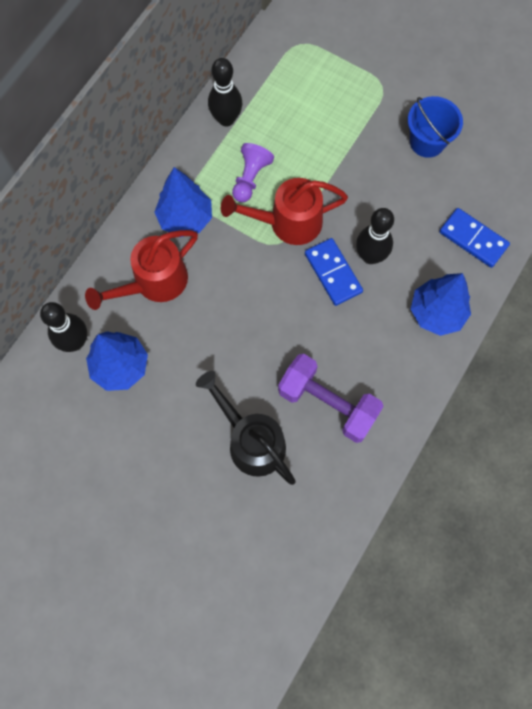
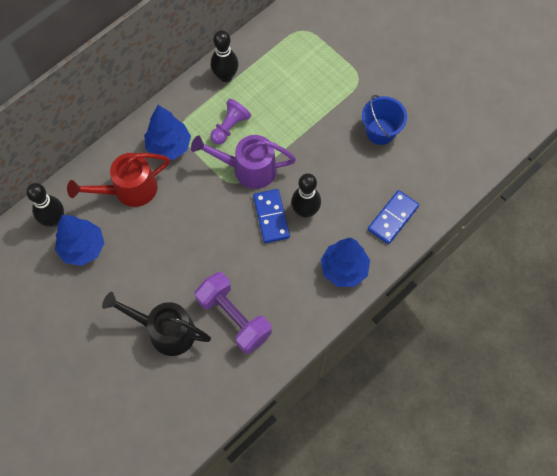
camera: 15 degrees right, 5 degrees down
black watering can [196,371,296,485] -> black watering can turned 45 degrees counterclockwise [102,292,211,356]
red watering can [221,178,348,245] -> purple watering can [191,135,296,189]
blue domino [439,208,510,268] -> blue domino turned 75 degrees clockwise [368,190,419,244]

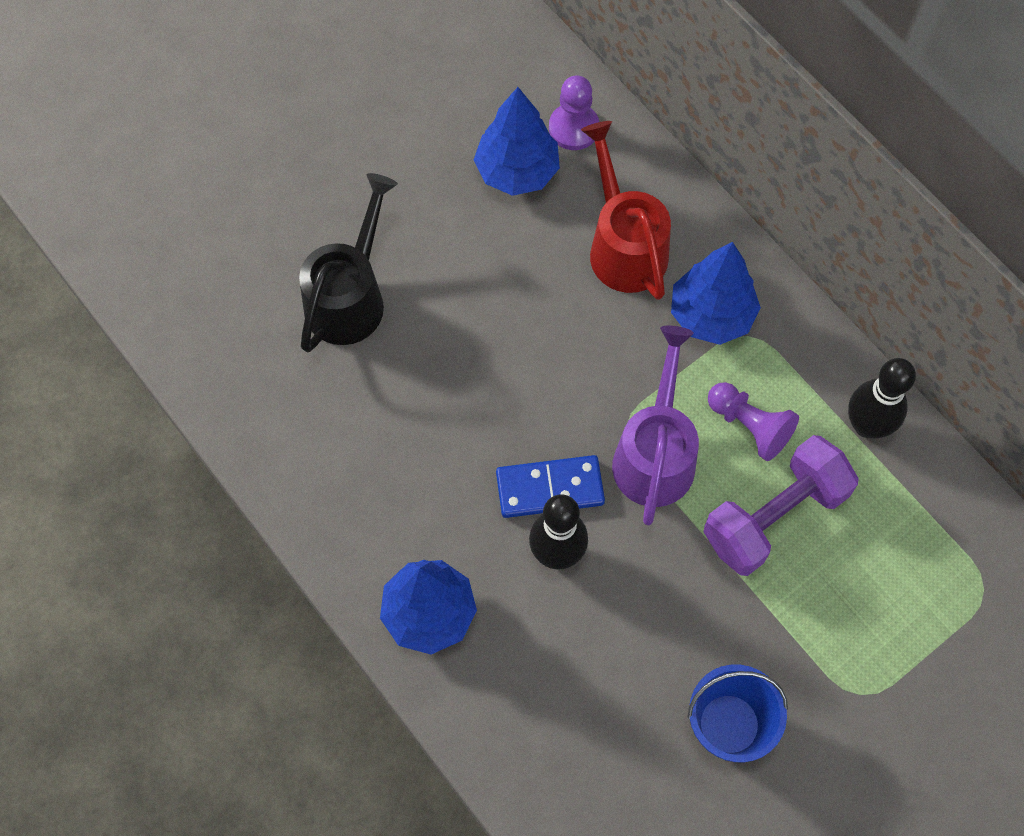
camera: 95 degrees right, 0 degrees up
black bowling pin [26,183,64,227] -> purple pawn [549,75,599,150]
purple dumbbell [195,272,272,354] -> purple dumbbell moved to [703,435,859,576]
blue domino [368,190,419,244] -> none

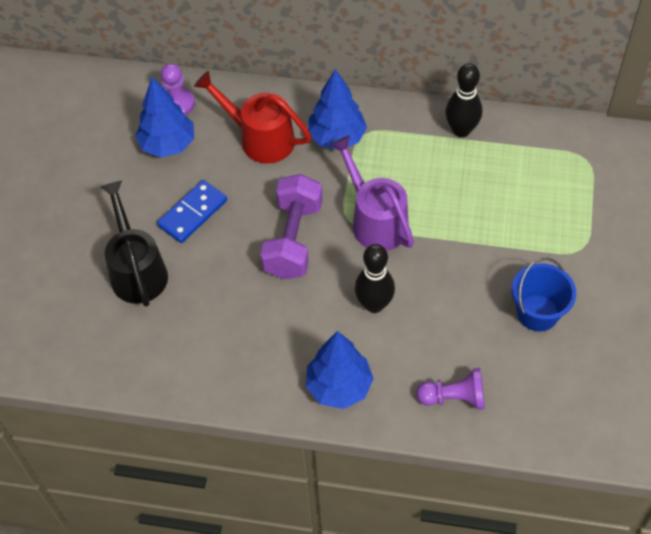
camera: 40 degrees left, 10 degrees down
blue domino [496,455,605,518] -> blue domino moved to [157,180,227,243]
purple dumbbell [703,435,859,576] -> purple dumbbell moved to [260,174,323,279]
purple pawn [708,382,799,461] -> purple pawn moved to [416,368,485,410]

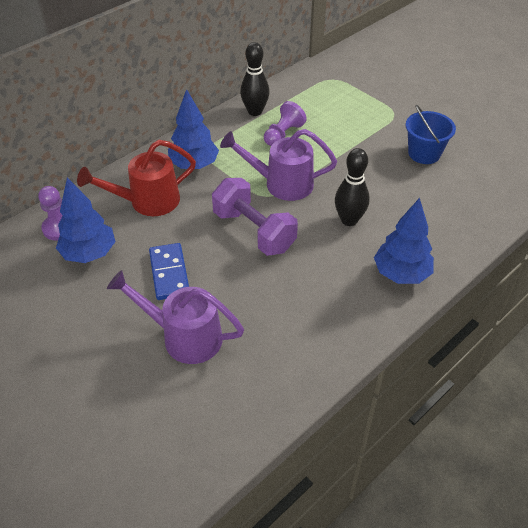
camera: 55 degrees left, 10 degrees down
black watering can [100,181,168,307] -> purple watering can [107,270,244,364]
purple pawn [416,368,485,410] -> purple pawn moved to [264,101,307,146]

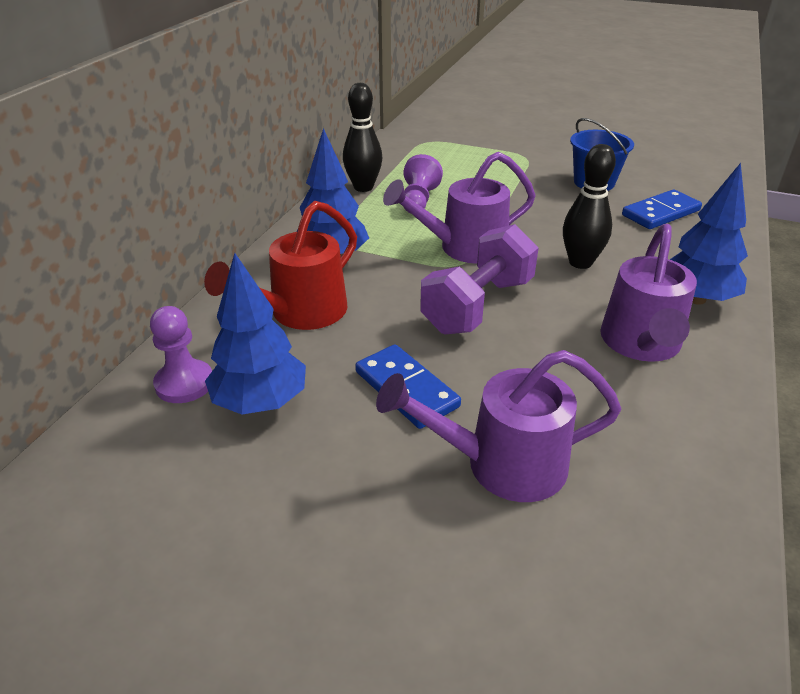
camera: 25 degrees left, 10 degrees down
purple dumbbell [212,178,298,256] -> purple dumbbell turned 75 degrees counterclockwise [420,224,539,335]
none -> purple watering can [600,224,697,362]
none -> blue domino [622,189,702,229]

